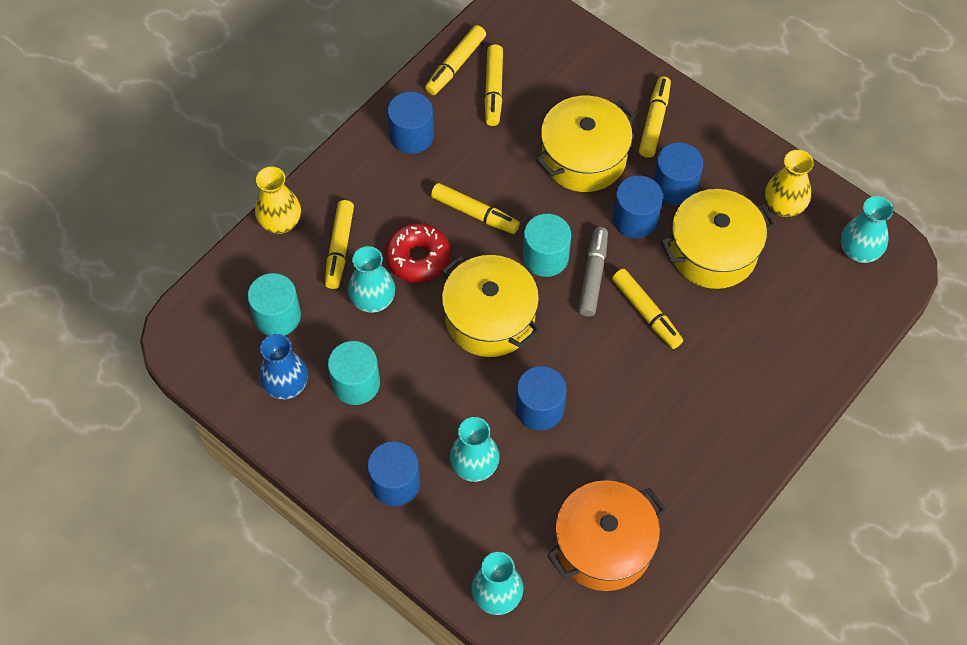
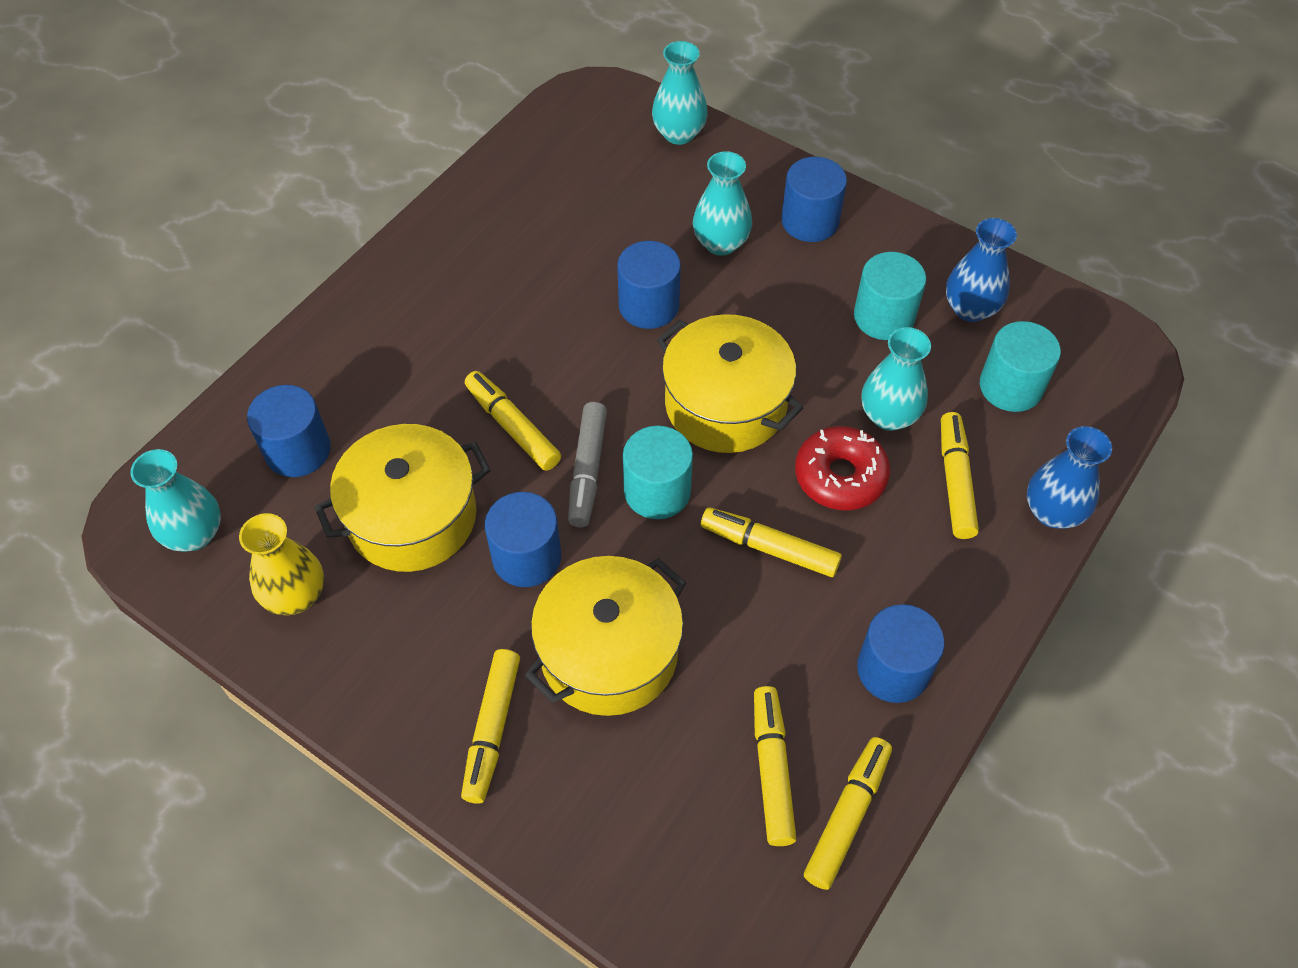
camera: 175 degrees right, 5 degrees down
yellow vase [255,167,301,234] -> blue vase [1027,426,1112,529]
orange pot [547,480,666,591] -> none
blue cylinder [653,142,703,205] -> blue cylinder moved to [247,385,330,477]

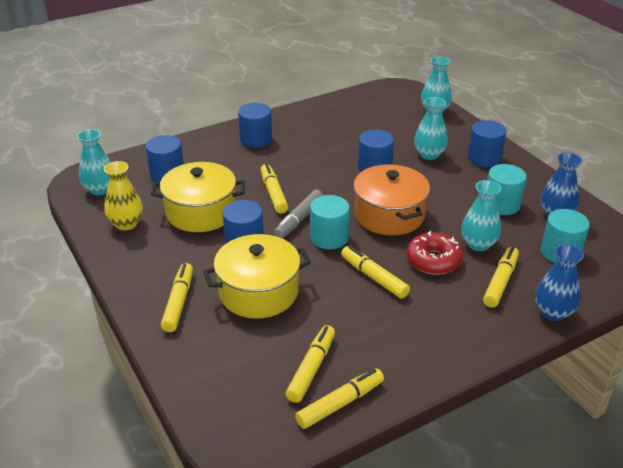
camera: 25 degrees right, 20 degrees down
yellow marker [461,649,520,804] -> yellow marker turned 150 degrees clockwise [161,263,193,332]
yellow pot [657,314,803,453] -> orange pot [353,164,430,236]
blue cylinder [857,604,944,703] -> blue cylinder moved to [238,103,272,148]

